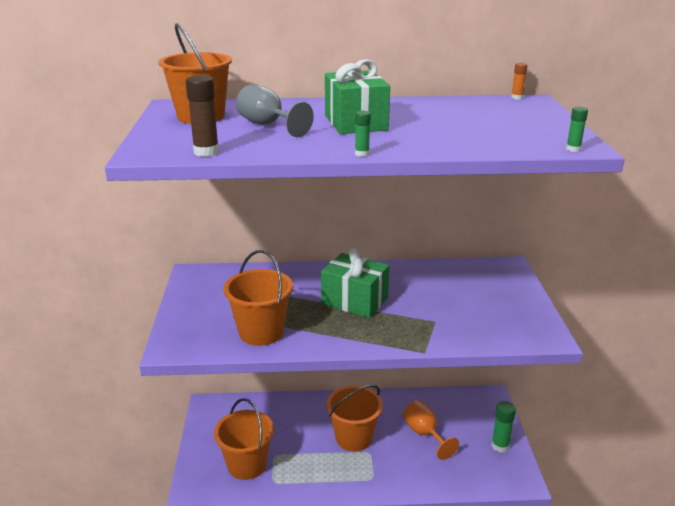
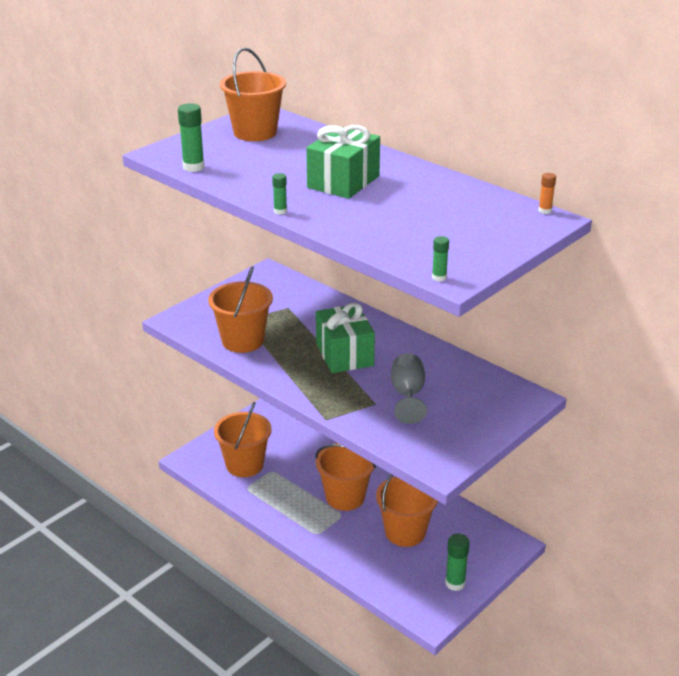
camera: 45 degrees right, 5 degrees up
brown glue stick [186,75,219,157] -> green glue stick [178,103,205,172]
grey goblet [236,85,314,137] -> grey goblet moved to [391,354,427,424]
orange goblet [403,400,459,460] -> orange bucket [376,474,438,547]

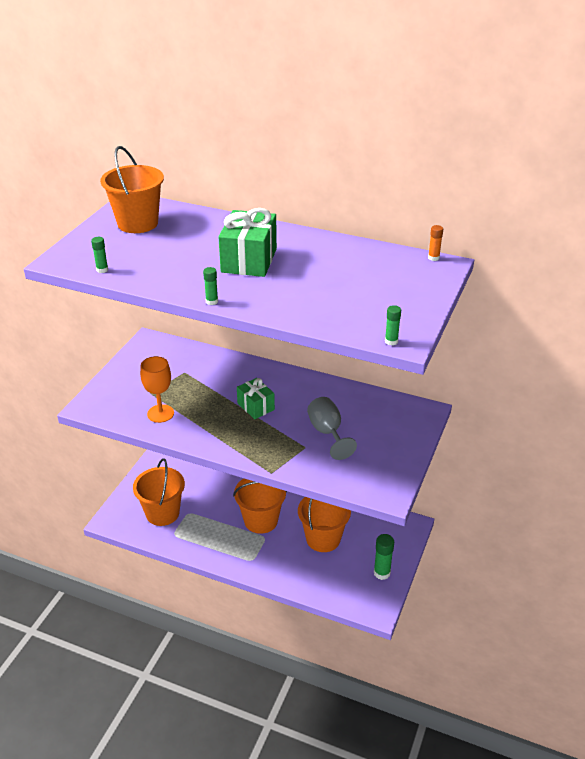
camera: 20 degrees left, 5 degrees up
green glue stick [178,103,205,172] -> green glue stick [91,237,108,273], size x0.57
orange bucket [208,266,273,353] -> orange goblet [140,356,174,423]
green gift [316,302,375,373] -> green gift [237,378,275,419], size x0.62

